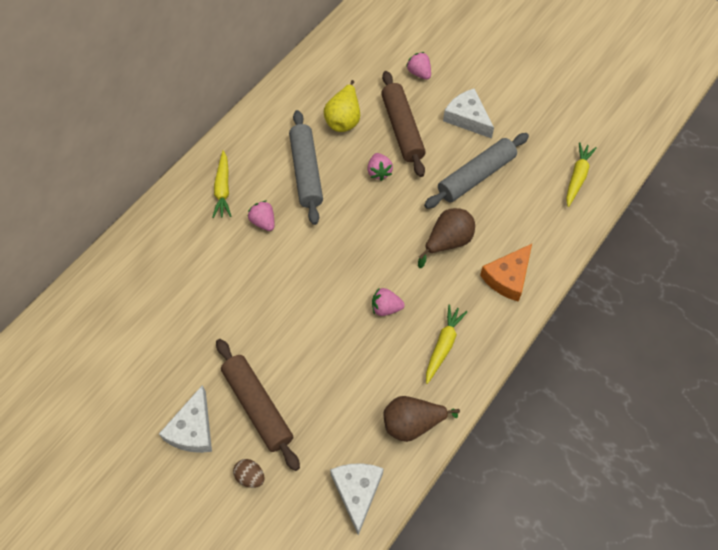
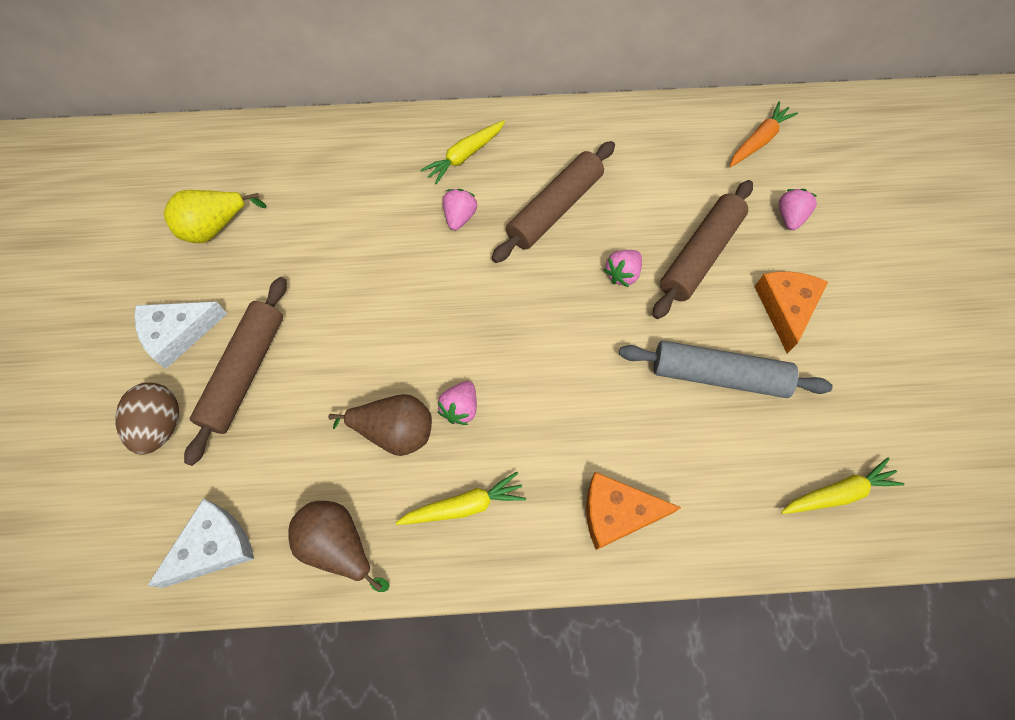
camera: 50 degrees right, 5 degrees up
brown egg [233,459,265,488] -> brown egg [115,383,179,455], size x1.64
grey rolling pin [289,110,323,225] -> brown rolling pin [492,141,615,263]
yellow pear [324,80,360,132] -> yellow pear moved to [164,190,266,243]
pink strawberry [372,288,405,316] -> pink strawberry turned 120 degrees counterclockwise [438,381,477,425]
brown pear [418,208,475,268] -> brown pear moved to [328,394,432,456]
white cheese [443,88,494,139] -> orange cheese [755,271,828,354]
none -> orange carrot [730,101,798,167]

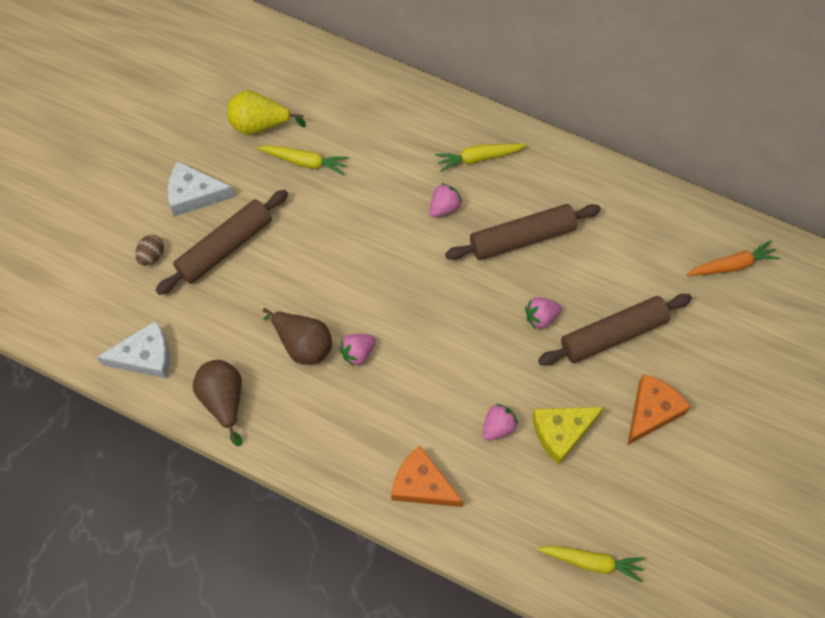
camera: 30 degrees right, 0 degrees up
brown egg [115,383,179,455] -> brown egg [135,235,164,266], size x0.61
yellow carrot [395,472,526,525] -> yellow carrot moved to [257,145,349,175]
grey rolling pin [619,341,833,398] -> yellow cheese [532,407,604,465]
pink strawberry [779,189,817,230] -> pink strawberry moved to [482,404,518,440]

